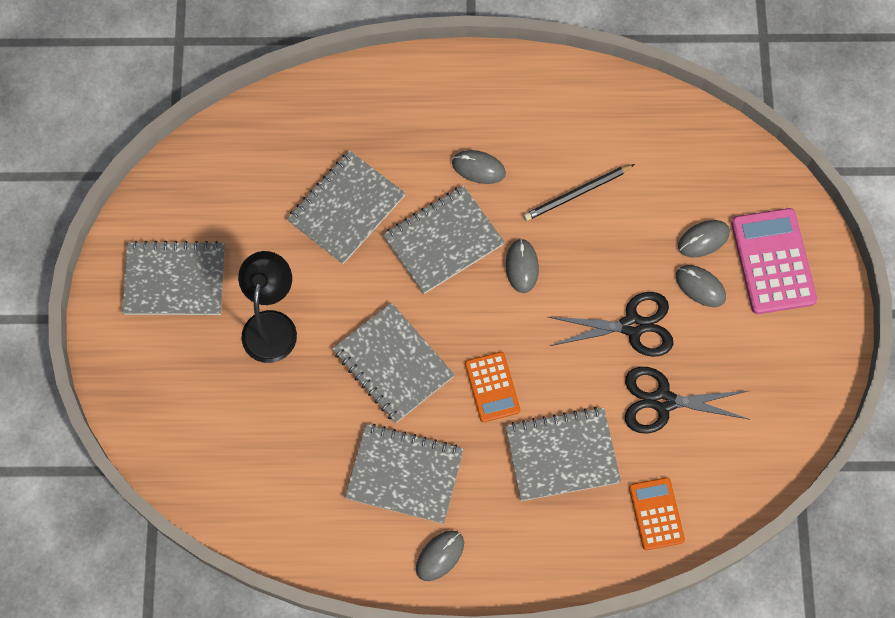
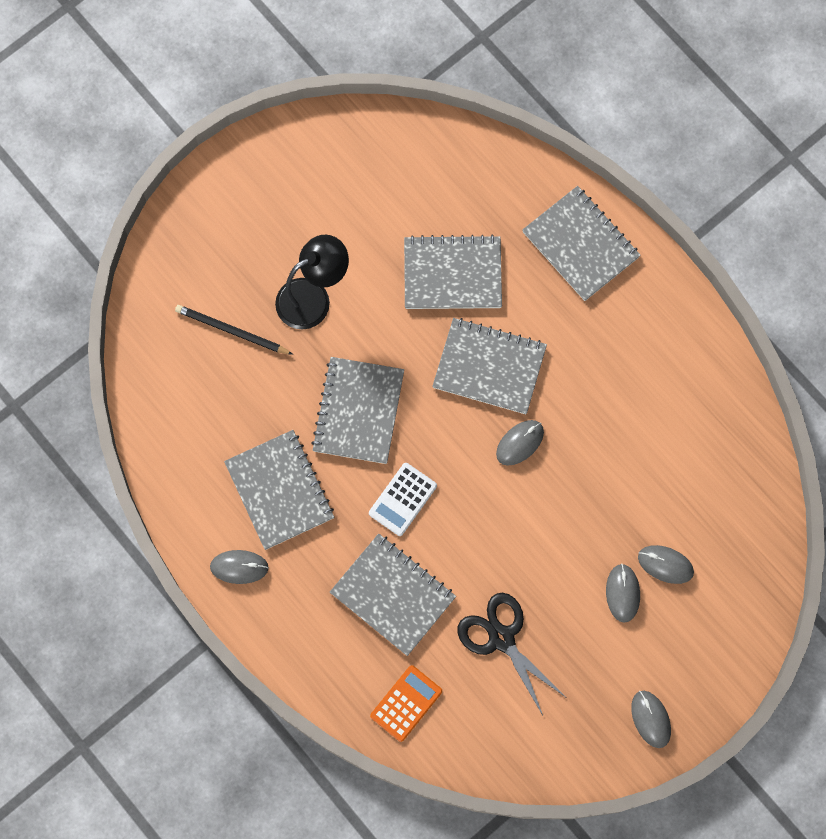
camera: 50 degrees right, 5 degrees up
grey notebook [122,241,225,315] -> grey notebook moved to [522,186,641,301]
grey mouse [452,150,506,184] -> grey mouse moved to [631,691,671,748]
orange calculator [465,352,520,422] -> white calculator [369,463,437,536]
black pencil [524,164,635,221] -> black pencil moved to [175,305,293,355]
black scissors [548,292,673,357] -> none
pink calculator [731,208,817,314] -> none

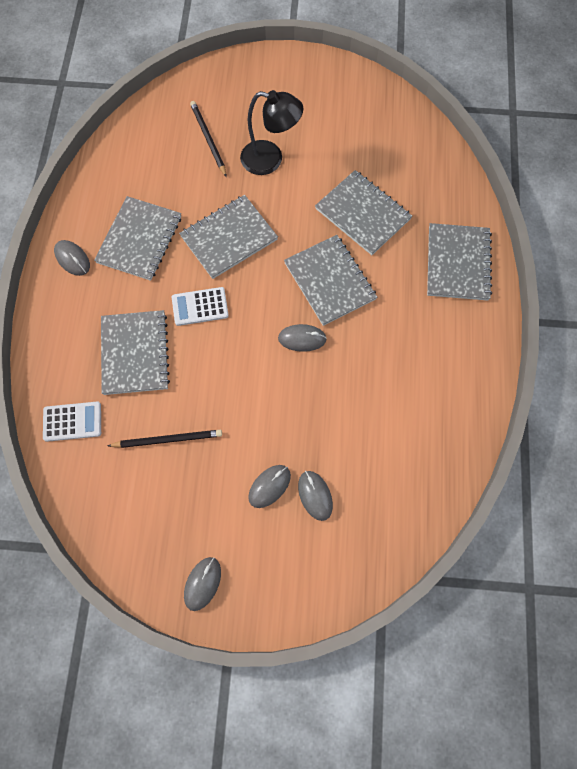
camera: 45 degrees right, 5 degrees down
orange calculator [370,665,442,742] -> white calculator [43,402,101,442]
black scissors [457,593,567,715] -> black pencil [107,430,222,448]

